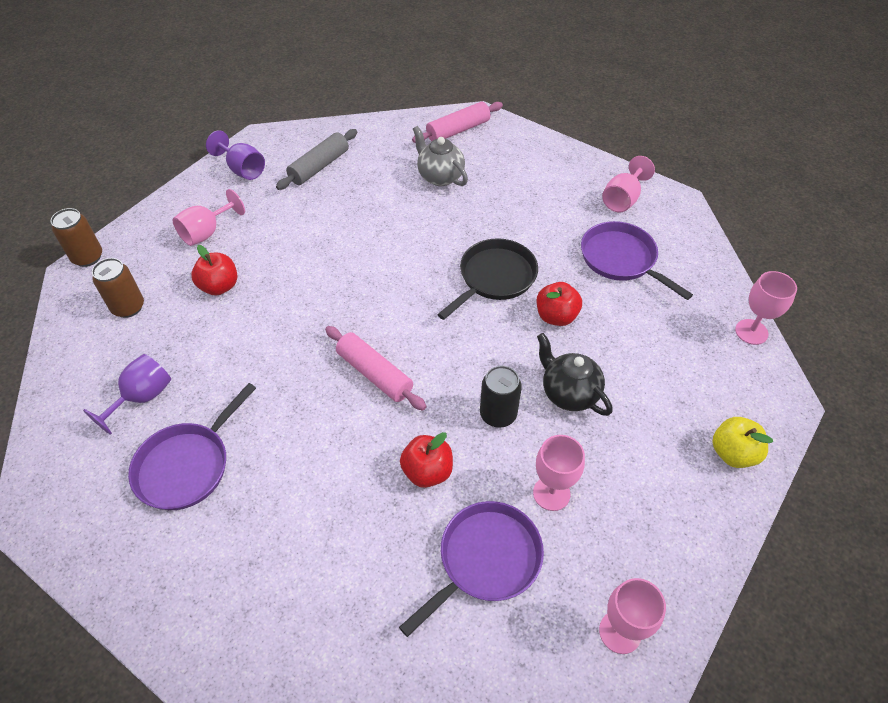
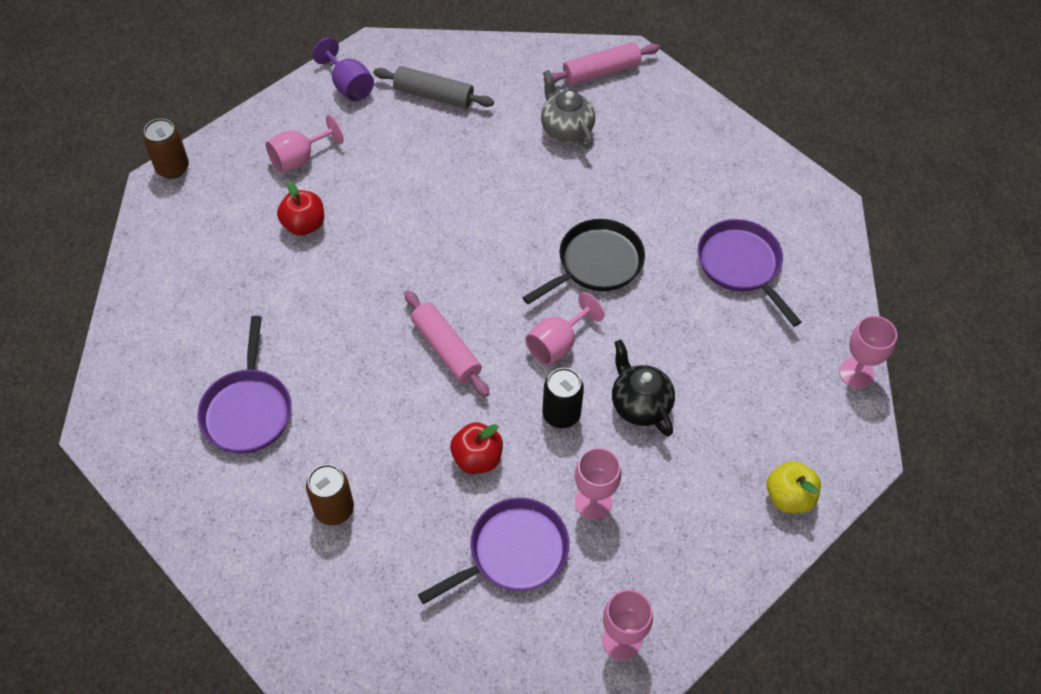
camera: 10 degrees right, 5 degrees up
purple goblet [83,354,171,435] -> none
brown can [92,258,144,318] -> brown can moved to [306,464,354,525]
purple pan [128,383,256,510] -> purple pan turned 45 degrees counterclockwise [197,316,292,453]
grey rolling pin [276,129,357,190] -> grey rolling pin turned 60 degrees clockwise [373,66,494,109]
red apple [537,282,582,326] -> none
pink goblet [602,156,655,212] -> pink goblet moved to [525,292,604,365]

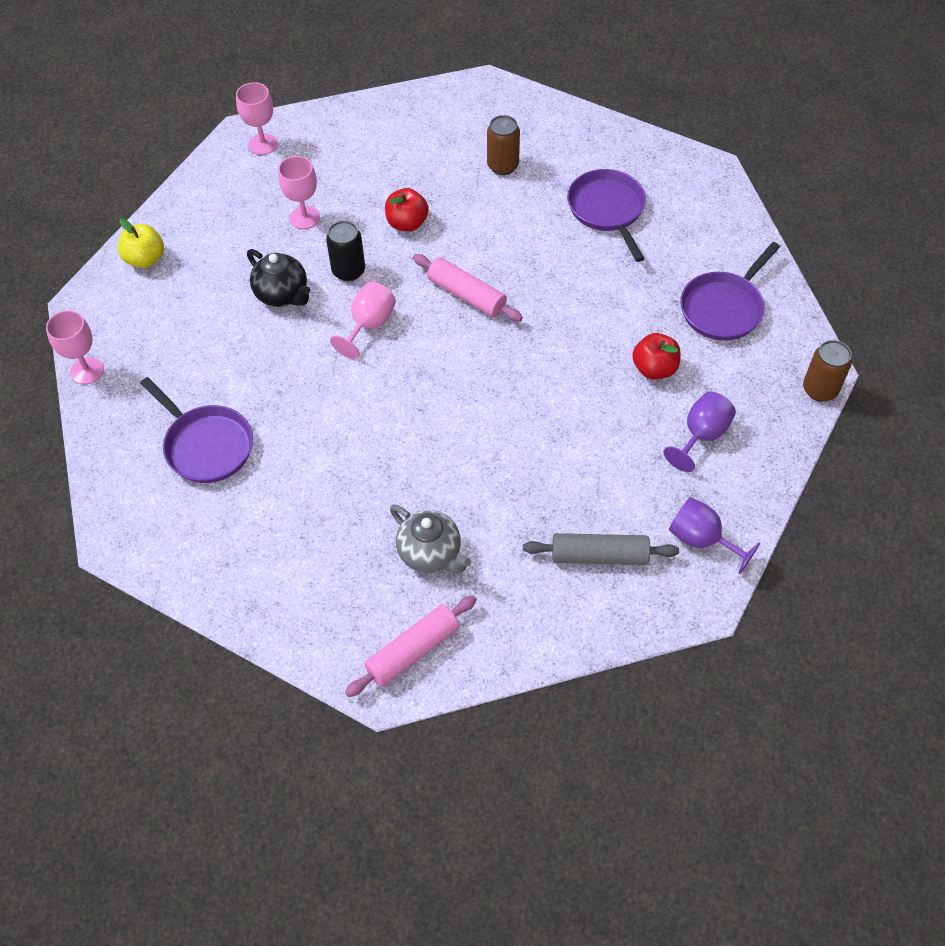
camera: 165 degrees right, 0 degrees up
pink goblet [266,115,344,173] -> purple goblet [664,391,736,472]
purple pan [418,497,569,604] -> purple pan moved to [680,242,780,341]
black pan [522,219,645,304] -> none

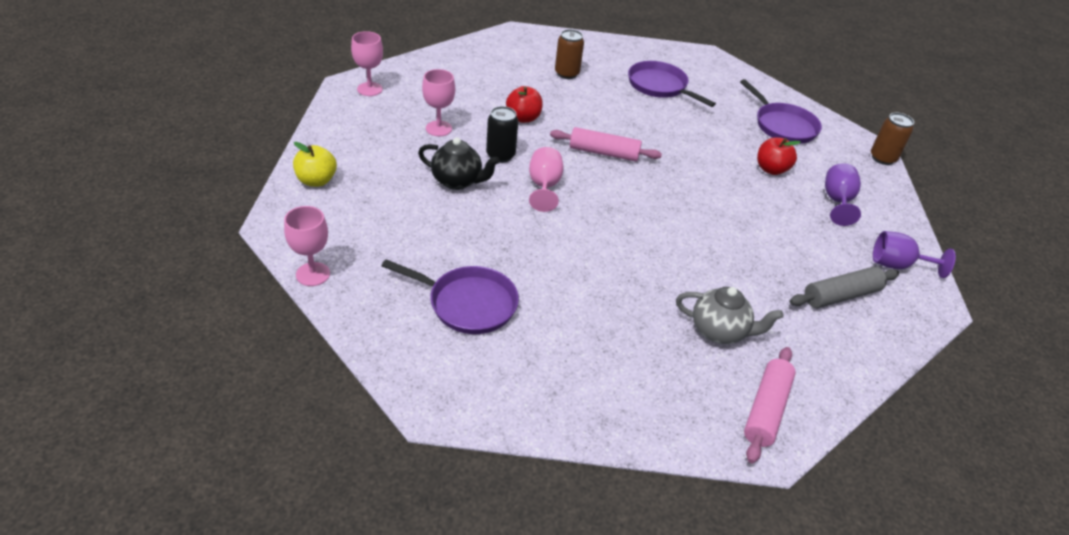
camera: 30 degrees left, 15 degrees down
purple pan [680,242,780,341] -> purple pan turned 45 degrees counterclockwise [740,79,822,144]

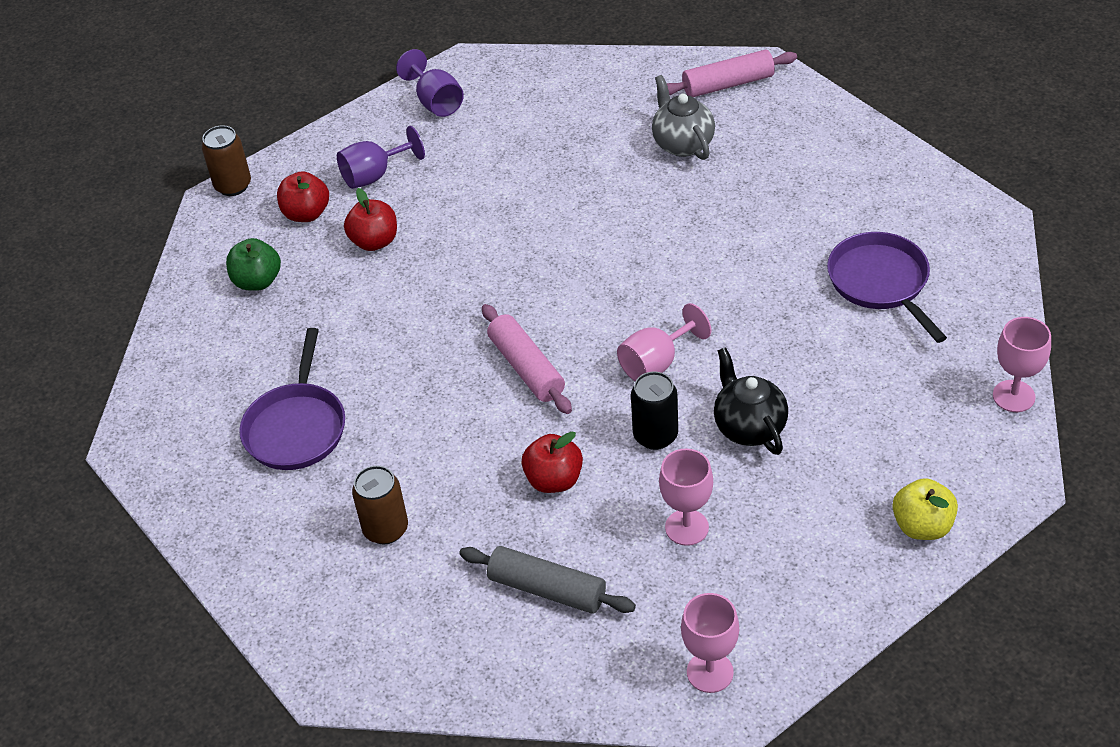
camera: 125 degrees left, 5 degrees up
purple pan [740,79,822,144] -> green apple [226,238,281,291]
grey rolling pin [790,267,899,308] -> grey rolling pin moved to [459,546,636,614]
none -> red apple [277,171,329,222]

